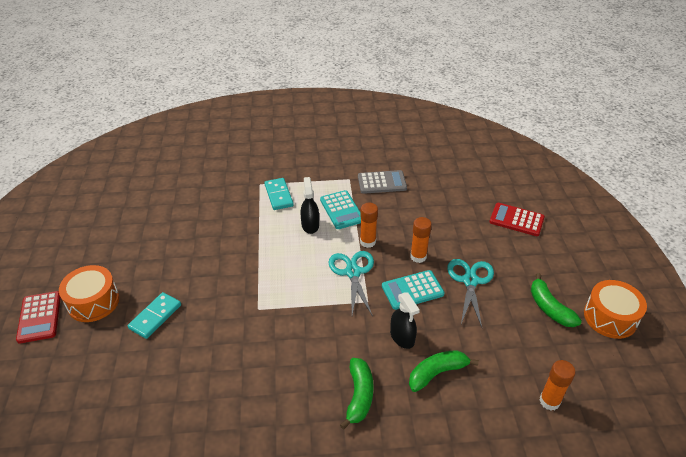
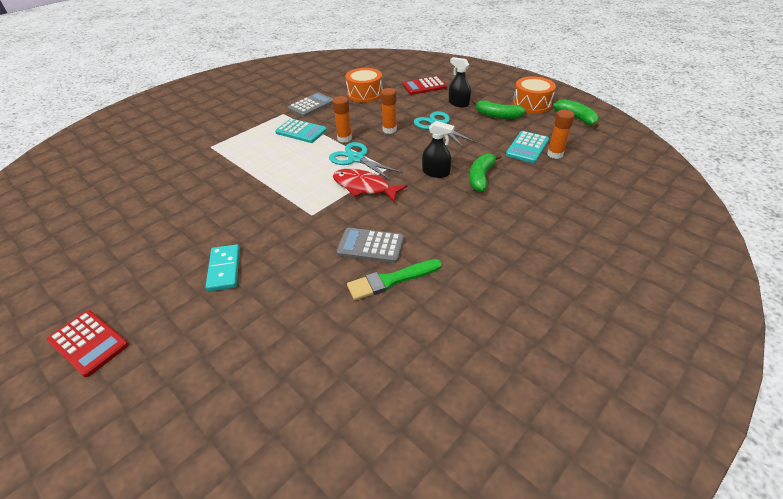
camera: 40 degrees left, 0 degrees up
orange drum [59,265,120,322] -> orange drum moved to [346,68,382,103]
turquoise domino [264,178,294,210] -> none
black spray bottle [301,177,319,234] -> black spray bottle moved to [449,57,471,107]
green banana [340,358,374,430] -> green banana moved to [553,99,599,128]
turquoise calculator [382,270,445,310] -> turquoise calculator moved to [506,131,549,163]
none -> red fish [333,169,407,202]
none -> grey calculator [336,228,404,263]
none -> green brush [347,259,442,300]

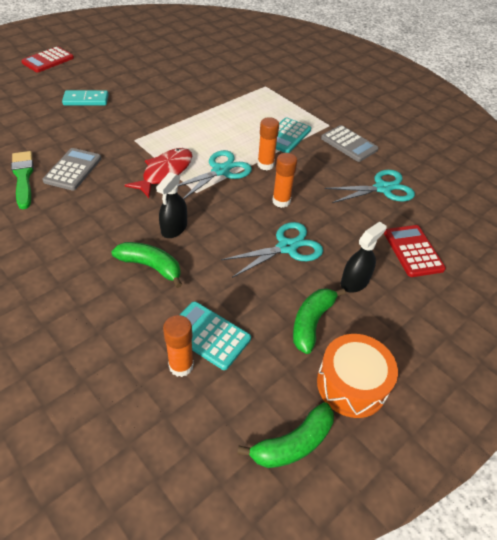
camera: 90 degrees right, 5 degrees up
orange drum [346,68,382,103] -> turquoise scissors [324,170,415,203]

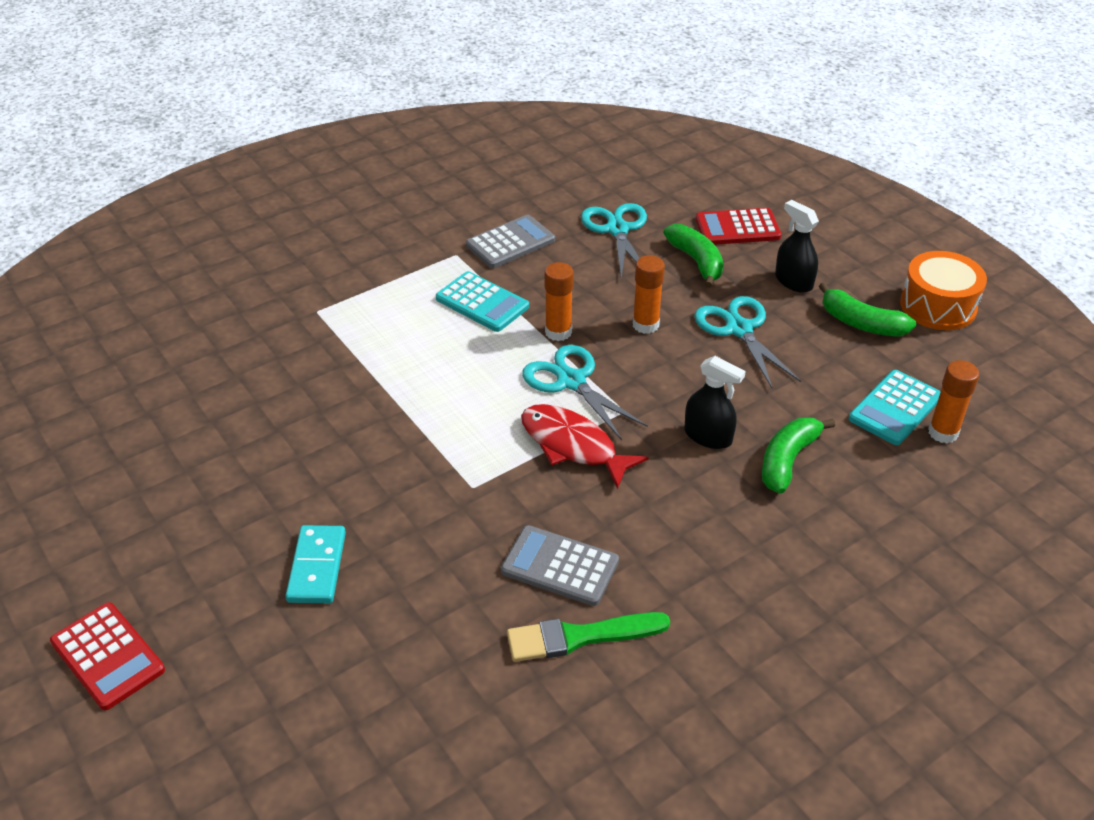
camera: 80 degrees left, 5 degrees down
green banana [237,402,334,468] -> green banana moved to [663,224,724,288]

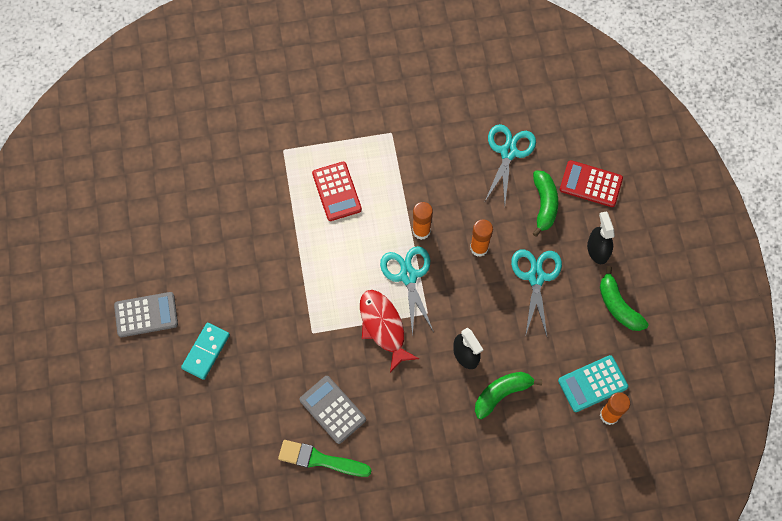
camera: 25 degrees right, 25 degrees up
red calculator [50,602,165,710] -> red calculator moved to [312,162,362,221]
turquoise calculator [436,271,529,332] -> none
grey calculator [466,215,555,268] -> grey calculator moved to [114,292,178,337]
orange drum [900,251,987,330] -> none

